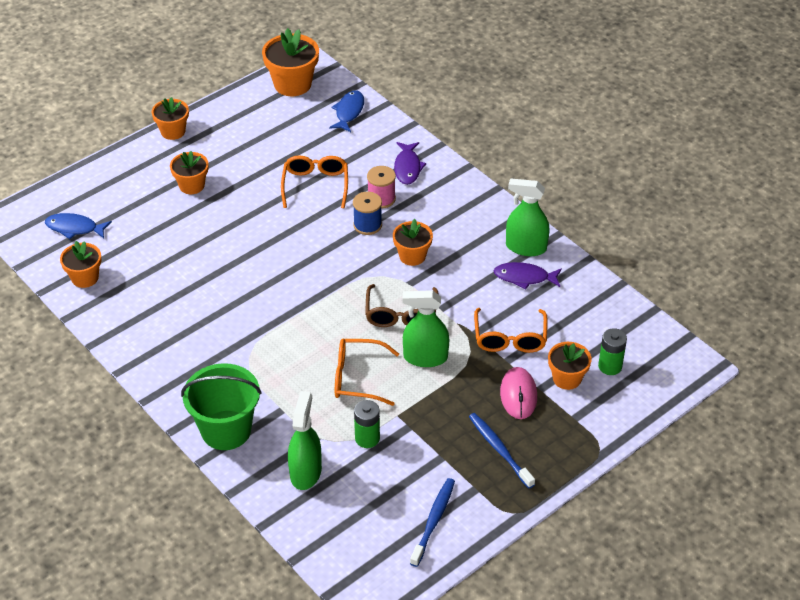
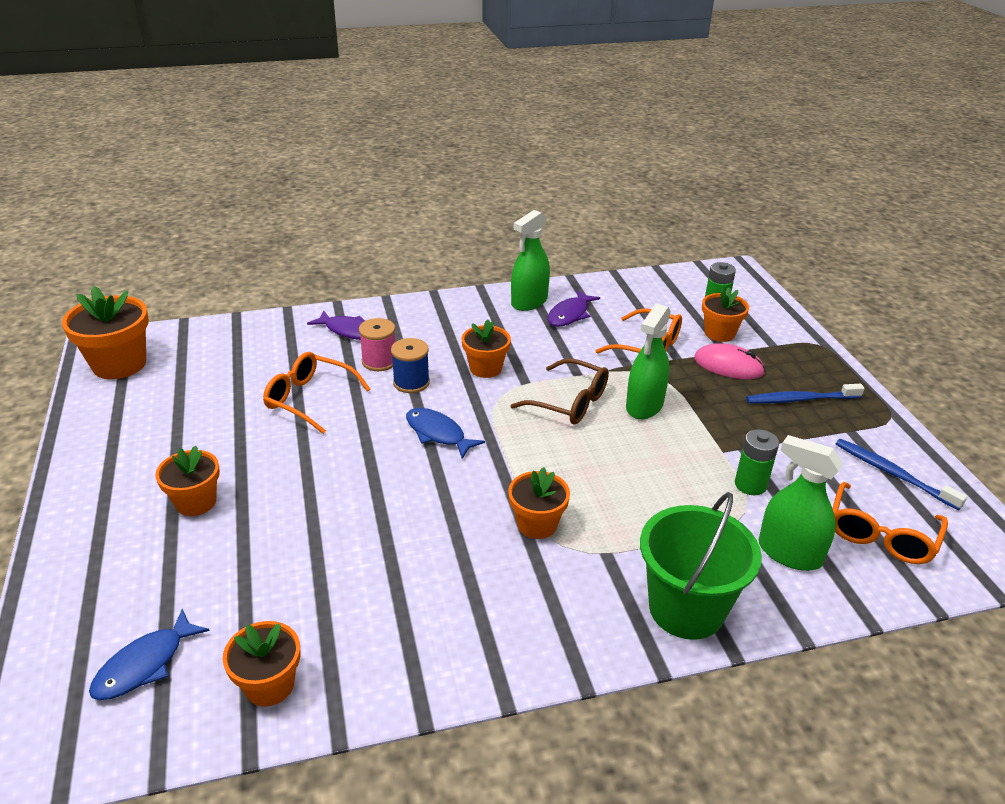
camera: 65 degrees left, 10 degrees down
orange flower pot [151,97,189,140] -> orange flower pot moved to [508,467,570,539]
blue fish [329,91,364,132] -> blue fish moved to [406,408,485,459]
orange glasses [335,339,399,406] -> orange glasses moved to [832,482,948,564]

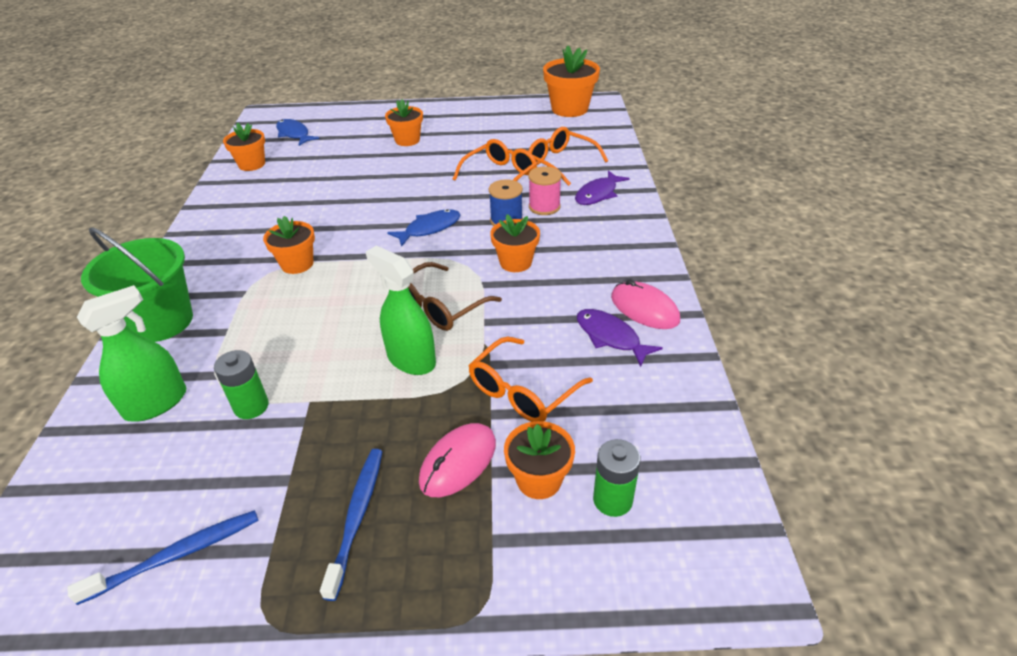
camera: 105 degrees right, 5 degrees up
green spray bottle [511,210,550,311] -> pink mouse [611,280,680,329]
orange glasses [832,482,948,564] -> orange glasses moved to [528,127,608,186]

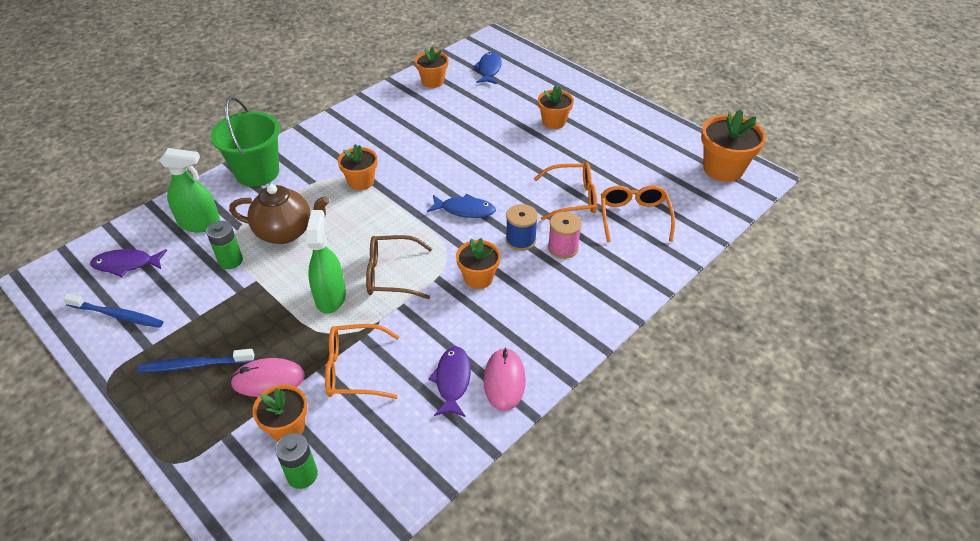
camera: 45 degrees right, 5 degrees up
blue toothbrush [320,449,383,601] -> blue toothbrush turned 150 degrees counterclockwise [137,349,255,373]
purple fish [575,170,630,205] -> purple fish moved to [90,249,167,277]
none -> brown teapot [229,184,329,244]

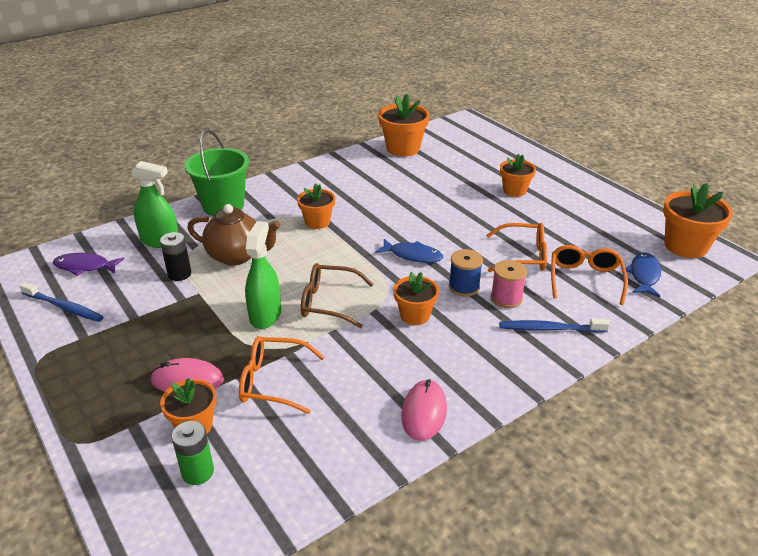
camera: 10 degrees right, 10 degrees down
blue toothbrush [137,349,255,373] -> blue toothbrush moved to [499,319,610,333]
green battery [206,221,243,269] -> black battery [160,232,192,281]
orange flower pot [415,47,448,88] -> orange flower pot [378,94,430,157], size x1.58
purple fish [428,346,471,417] -> none
blue fish [473,52,502,84] -> blue fish moved to [625,253,661,297]

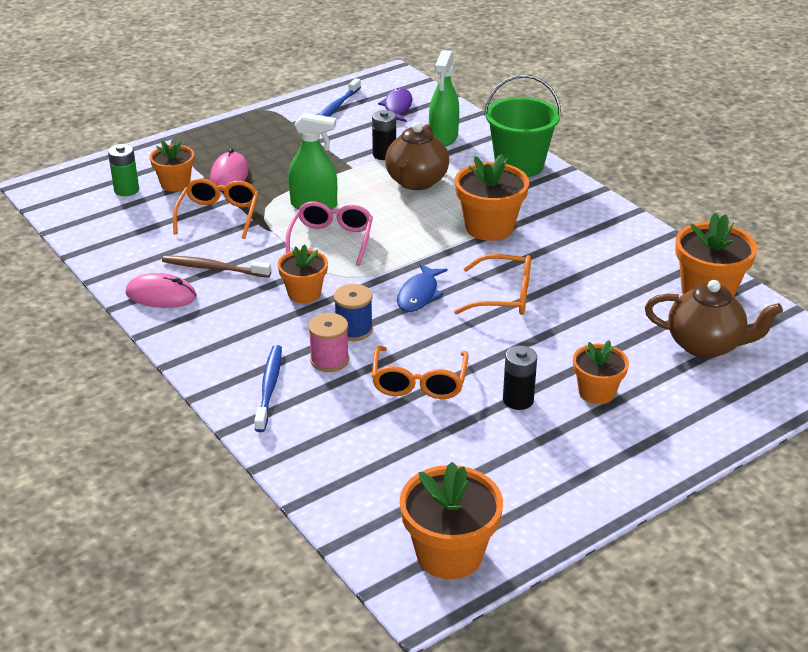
camera: 90 degrees right, 0 degrees up
orange flower pot [297,184,335,229] -> orange flower pot [455,154,529,241], size x1.58
brown glasses [301,263,374,328] -> pink glasses [286,201,373,266]
orange glasses [551,245,628,305] -> orange glasses moved to [454,254,531,315]
blue fish [625,253,661,297] -> none
none -> brown toothbrush [162,256,271,277]
none -> black battery [503,346,537,410]
none -> brown teapot [645,280,783,358]

